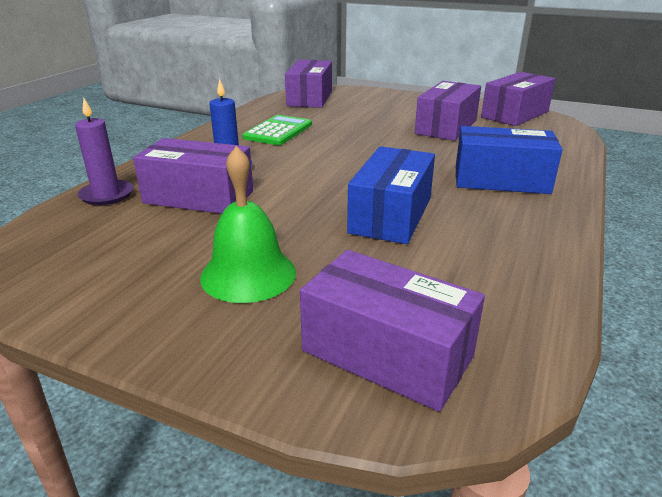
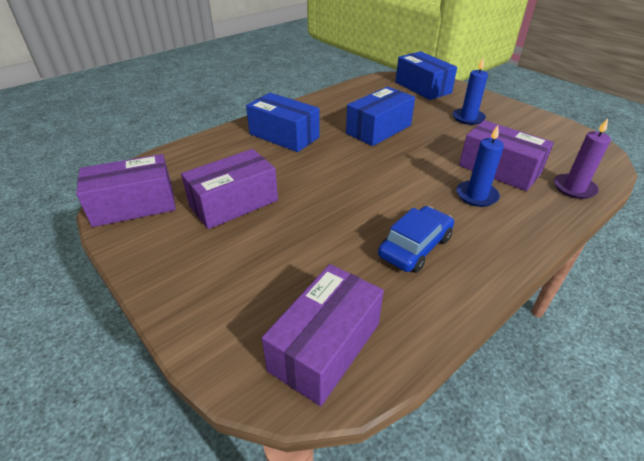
camera: 155 degrees left, 10 degrees up
green bell [200,146,296,303] -> blue candle [453,58,488,125]
green calculator [242,115,312,145] -> blue car [378,206,454,273]
purple box [300,250,485,412] -> blue box [396,51,457,100]

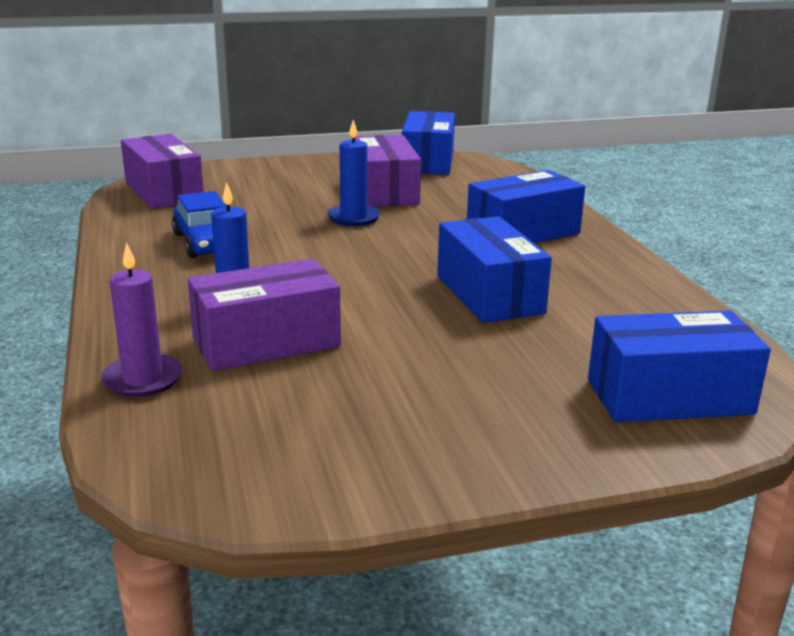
camera: 115 degrees right, 15 degrees down
purple box [76,154,176,227] -> blue box [402,111,455,175]
blue candle [453,58,488,125] -> blue candle moved to [327,120,380,226]

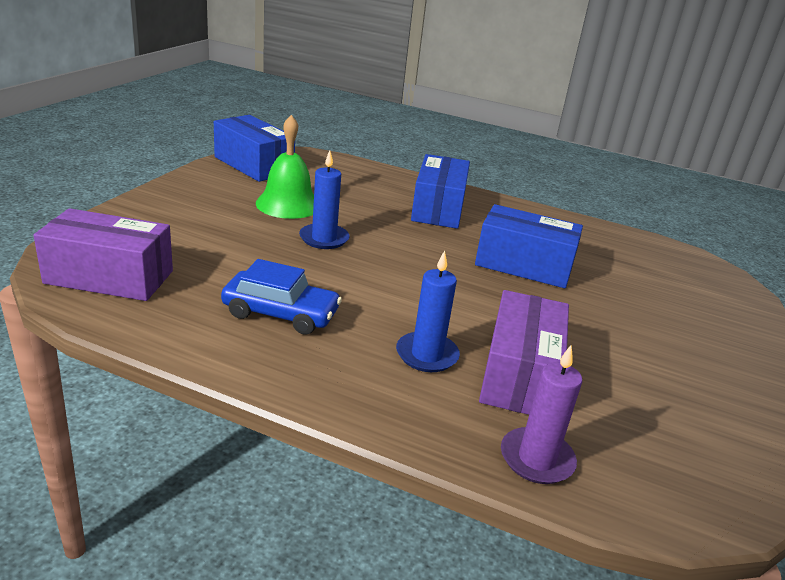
camera: 55 degrees left, 5 degrees up
purple box [354,135,421,207] -> green bell [256,115,314,219]
blue box [588,311,771,422] -> none

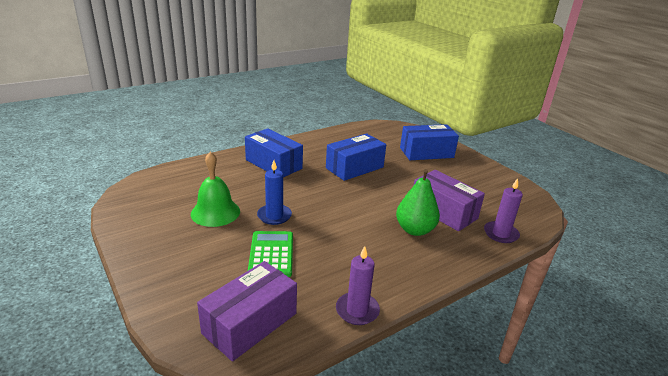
camera: 55 degrees left, 0 degrees up
blue box [214,115,295,182] -> blue box moved to [400,124,459,160]
blue car [221,259,342,335] -> none
blue candle [396,250,460,372] -> green pear [396,169,440,236]
none -> green calculator [248,231,293,277]
none -> purple candle [336,246,380,325]

